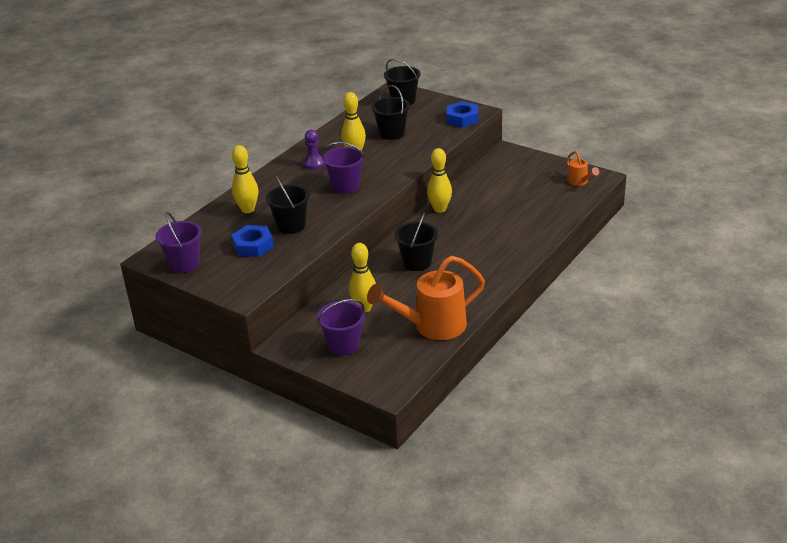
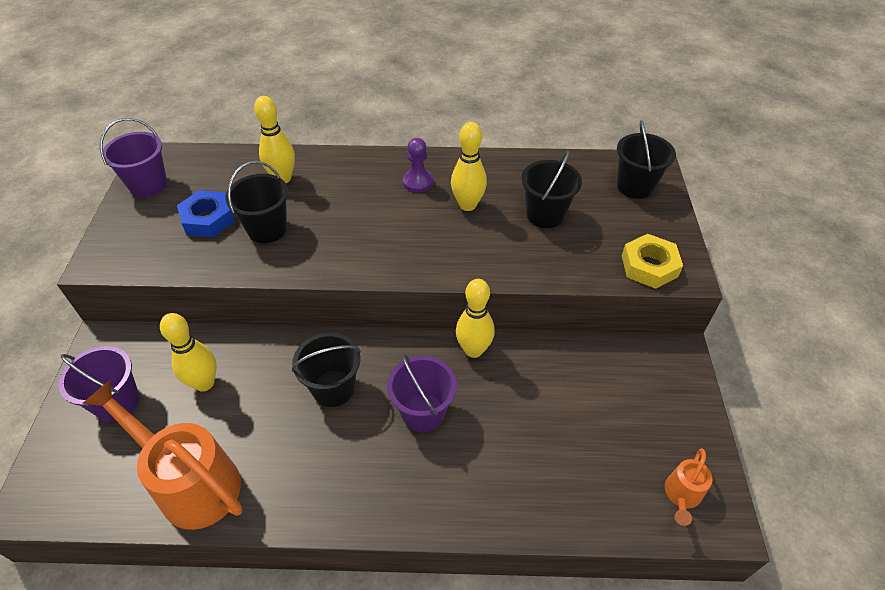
camera: 55 degrees right, 15 degrees up
purple bucket [322,142,365,193] -> purple bucket moved to [387,354,457,432]
blue nut [447,101,478,127] -> yellow nut [622,234,683,289]

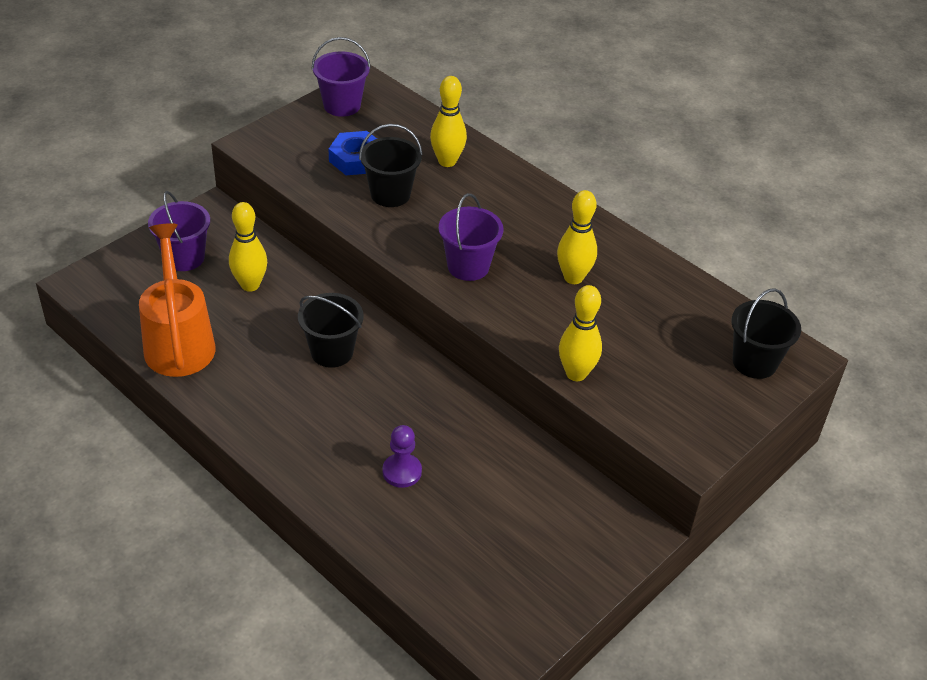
camera: 40 degrees right, 5 degrees down
purple bucket [387,354,457,432] -> purple bucket moved to [439,193,503,281]
purple pawn [403,138,434,193] -> purple pawn moved to [382,425,422,488]
yellow bowling pin [456,279,495,358] -> yellow bowling pin moved to [559,285,602,381]
black bucket [521,151,582,228] -> none
yellow nut [622,234,683,289] -> none
orange watering can [665,448,713,526] -> none

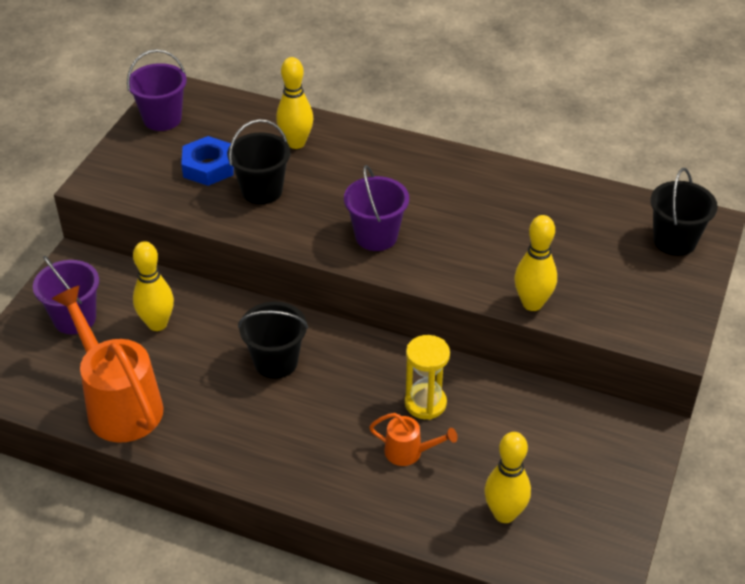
camera: 20 degrees left, 0 degrees up
purple pawn [382,425,422,488] -> orange watering can [369,413,457,466]
yellow bowling pin [557,190,597,284] -> yellow bowling pin moved to [484,432,531,523]
none -> yellow hourglass [405,335,450,420]

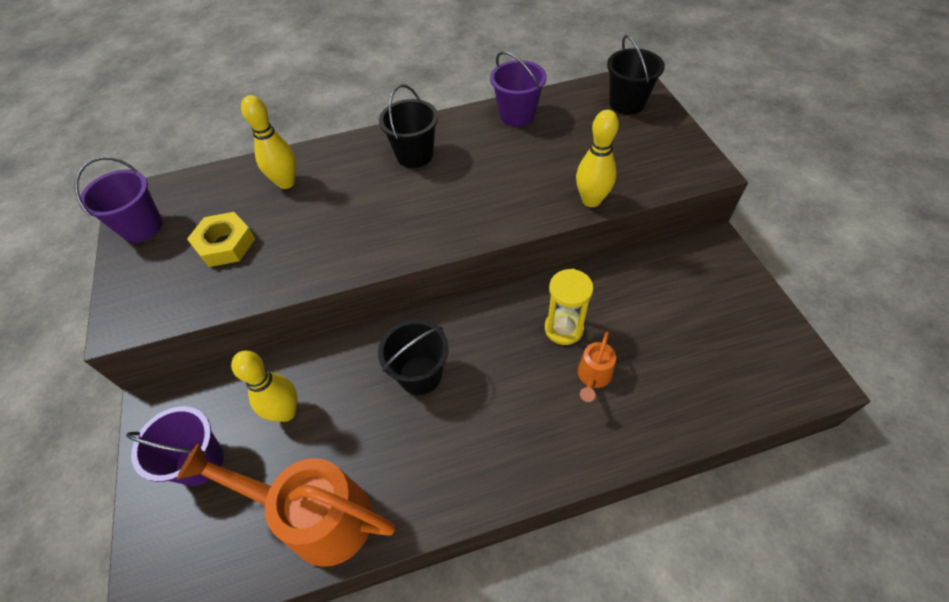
camera: 35 degrees left, 10 degrees up
blue nut [181,136,234,186] -> yellow nut [187,212,255,267]
black bucket [227,119,291,205] -> black bucket moved to [379,84,438,168]
purple bucket [344,165,409,251] -> purple bucket moved to [490,51,547,126]
orange watering can [369,413,457,466] -> orange watering can turned 135 degrees clockwise [578,332,616,402]
yellow bowling pin [484,432,531,523] -> none

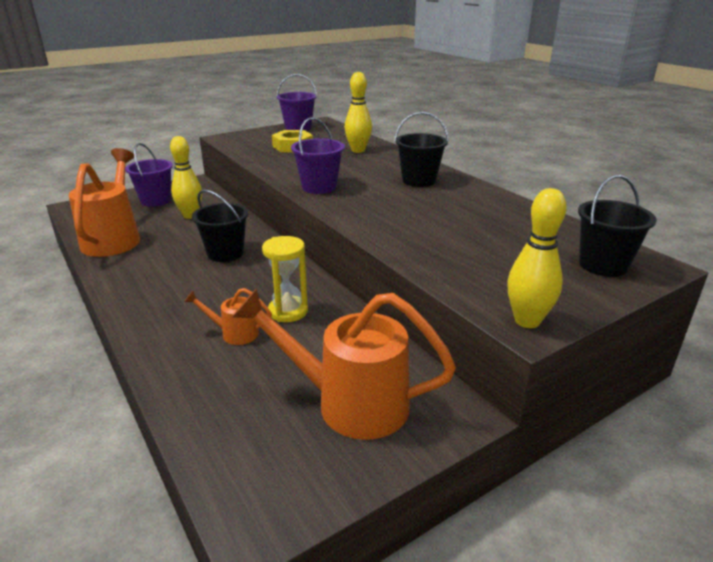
camera: 70 degrees right, 25 degrees down
purple bucket [490,51,547,126] -> purple bucket moved to [291,117,345,194]
yellow bowling pin [576,110,619,207] -> yellow bowling pin moved to [507,188,567,328]
none -> orange watering can [232,288,456,440]

